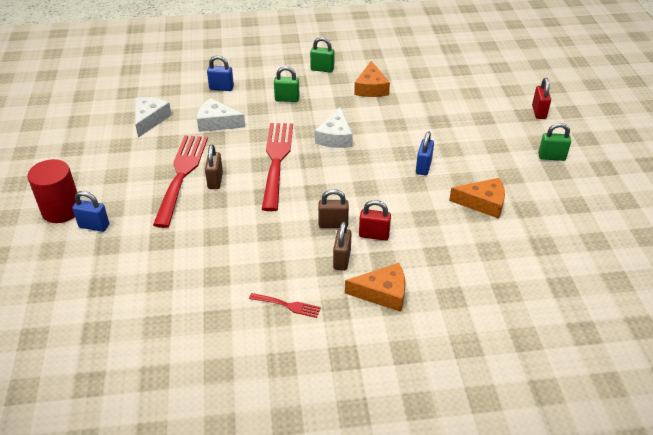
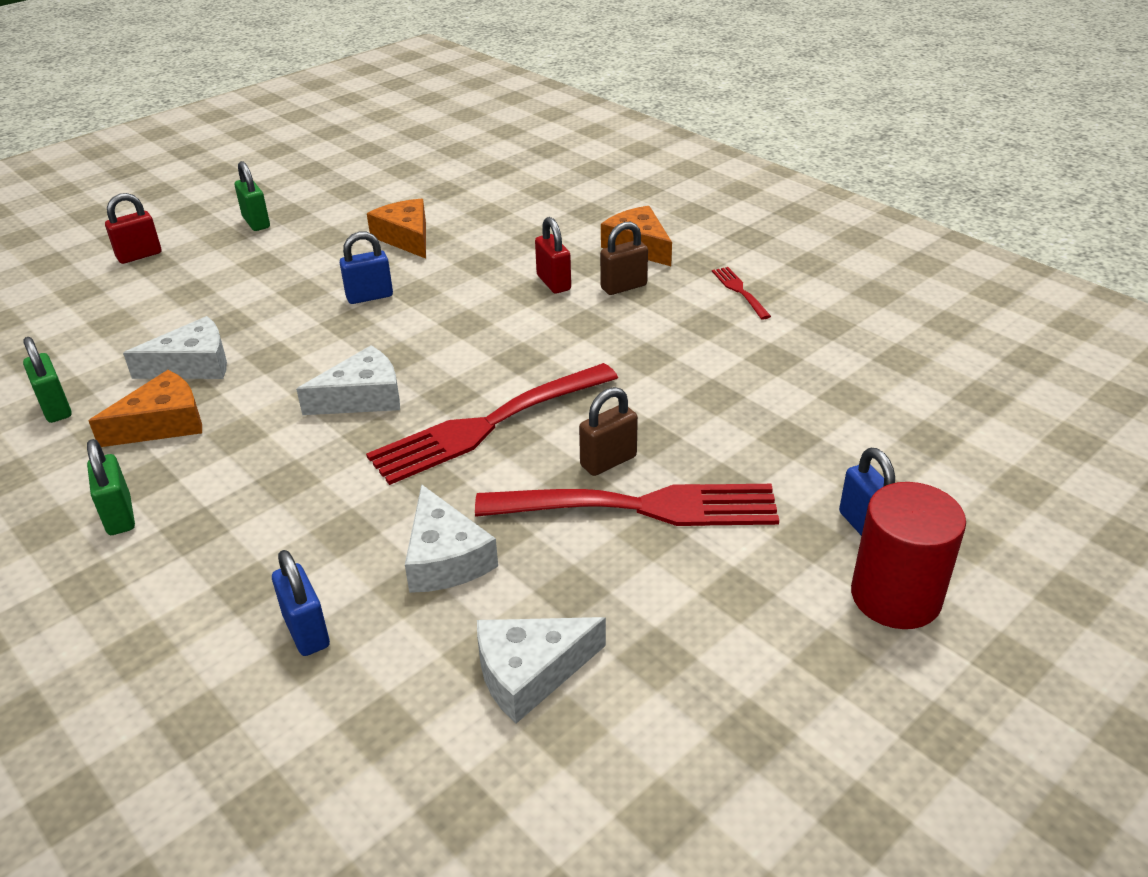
camera: 125 degrees left, 5 degrees down
red fork [153,135,208,228] -> red fork turned 150 degrees counterclockwise [475,484,779,526]
green padlock [274,66,300,102] -> green padlock moved to [23,337,72,423]
brown padlock [318,189,349,228] -> none
none -> white cheese [123,316,227,379]

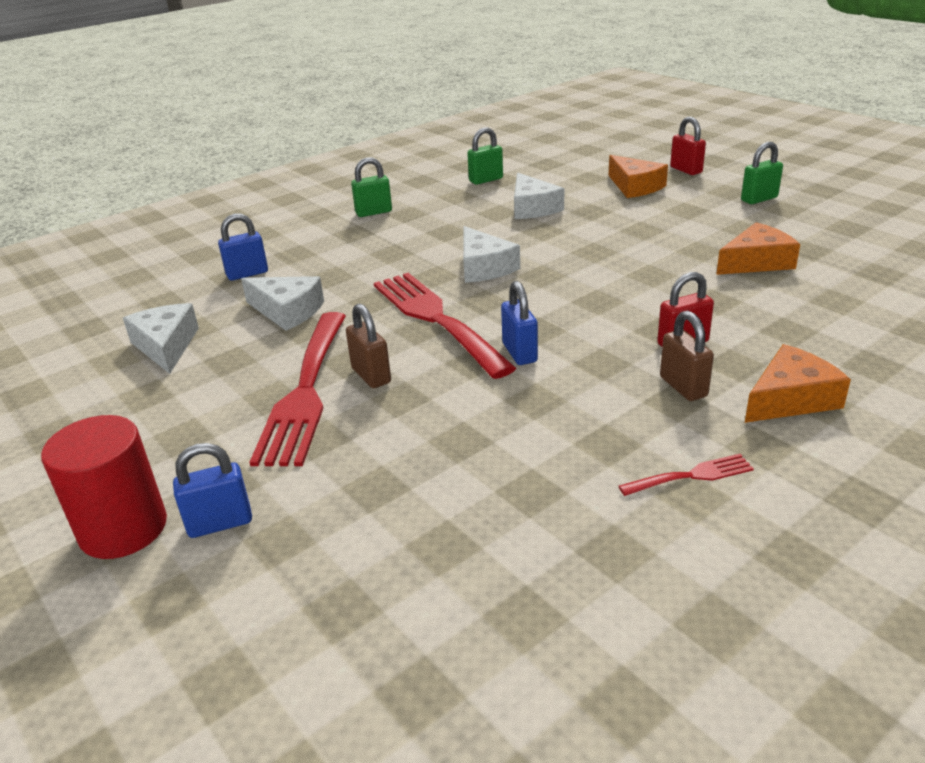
camera: 95 degrees right, 5 degrees down
orange cheese [89,370,202,447] -> orange cheese moved to [608,155,668,198]
blue padlock [340,232,393,304] -> blue padlock moved to [501,281,538,365]
white cheese [405,484,498,593] -> white cheese turned 135 degrees counterclockwise [241,276,324,331]

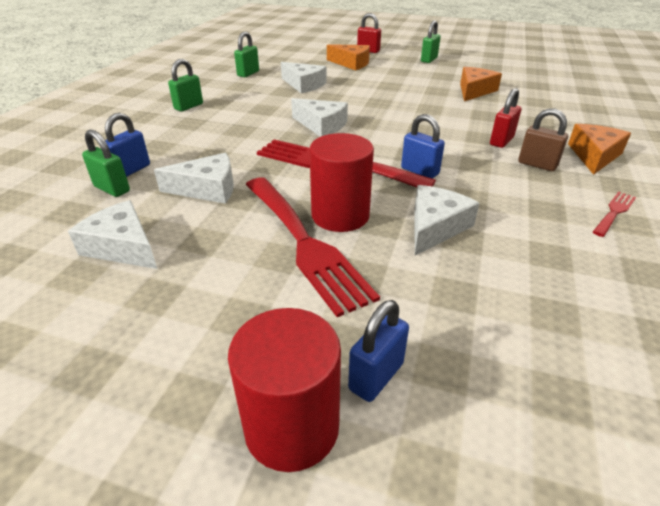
camera: 35 degrees left, 5 degrees up
brown padlock [346,303,391,388] -> red cylinder [309,133,374,232]
none -> green padlock [82,130,130,197]
none -> white cheese [415,185,479,256]

